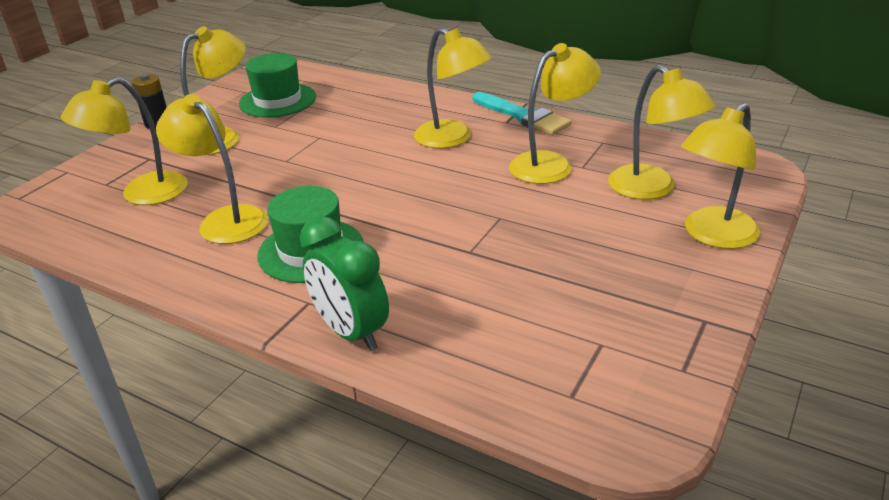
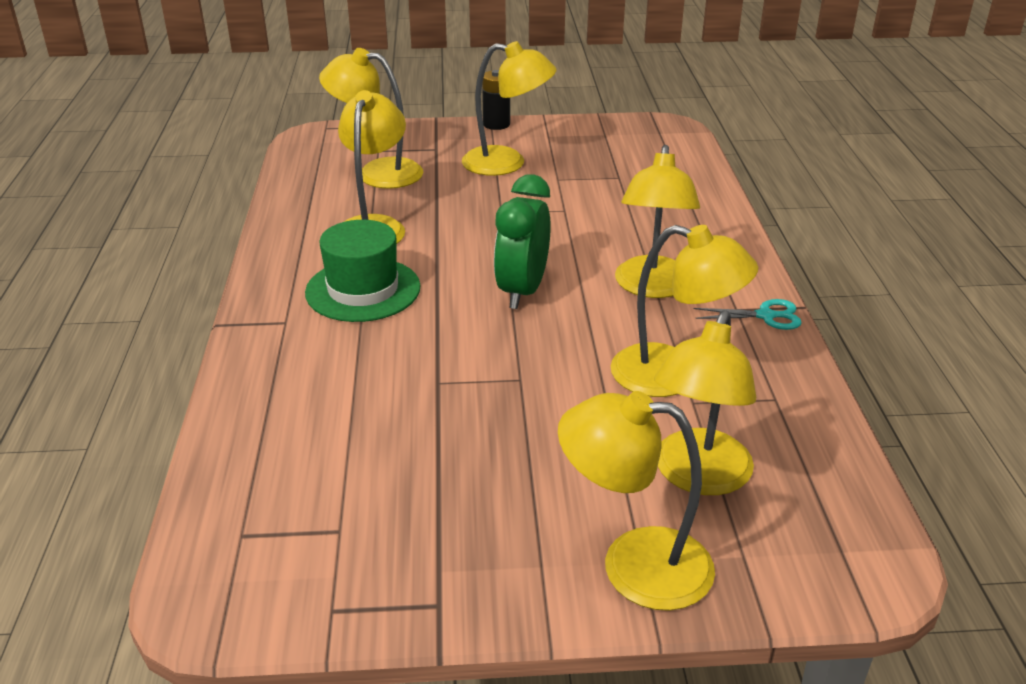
camera: 55 degrees right, 0 degrees up
green hat [239,53,316,118] -> none
green clock [300,216,389,351] -> green clock moved to [494,174,551,309]
turquoise brush [473,92,572,135] -> turquoise scissors [694,299,802,330]

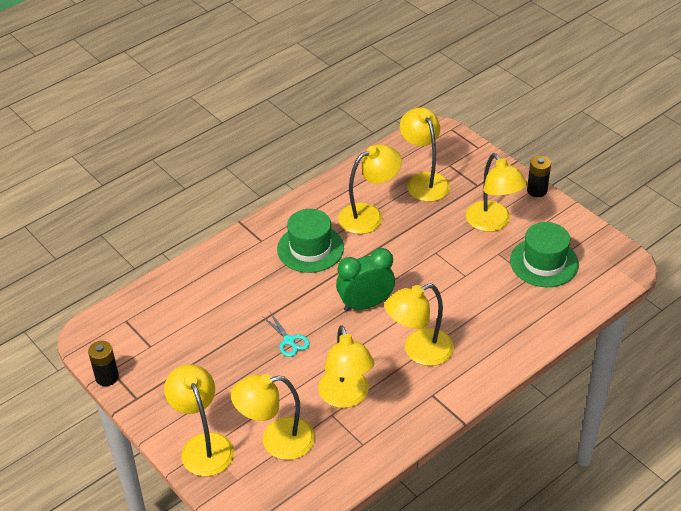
camera: 55 degrees right, 10 degrees up
turquoise scissors [694,299,802,330] -> turquoise scissors moved to [262,312,310,357]
none -> black battery [88,341,119,386]
none -> green hat [510,222,579,287]

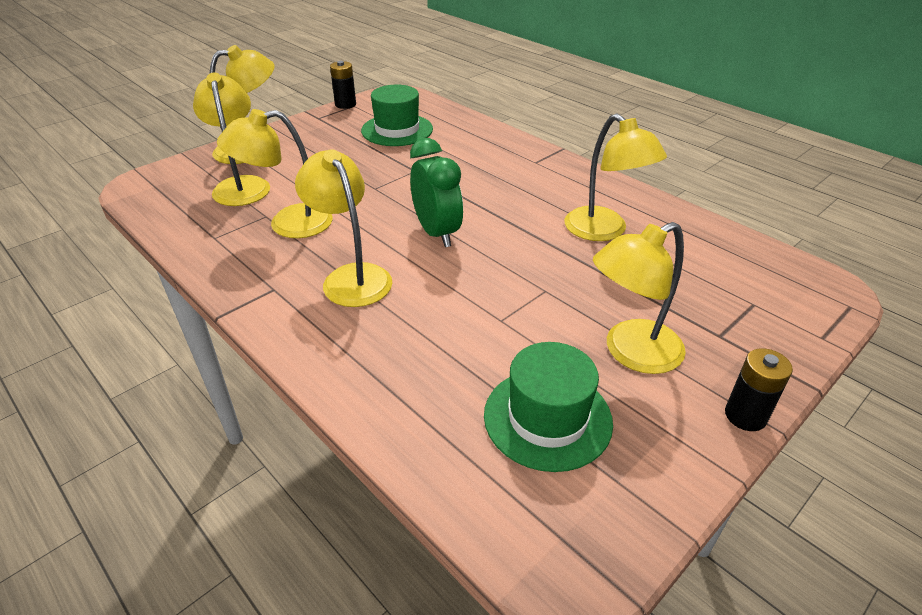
camera: 85 degrees right, 5 degrees down
turquoise scissors [262,312,310,357] -> none
green hat [277,209,344,273] -> green hat moved to [361,85,433,146]
yellow lamp [400,107,450,202] -> none

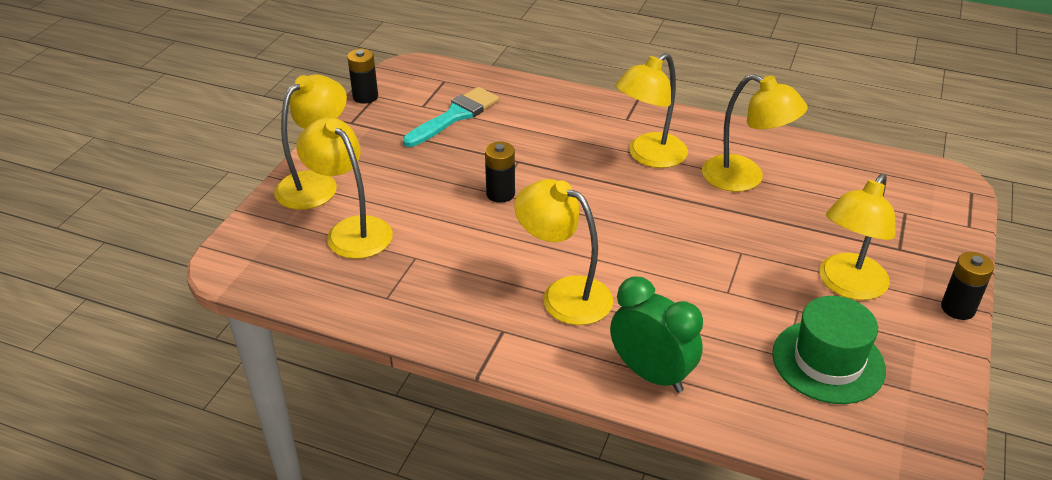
camera: 25 degrees left, 0 degrees up
yellow lamp [217,109,333,238] -> yellow lamp moved to [615,53,688,168]
green hat [361,85,433,146] -> turquoise brush [403,87,499,147]
green clock [410,138,463,247] -> green clock moved to [610,276,703,393]
none -> black battery [485,142,515,203]

